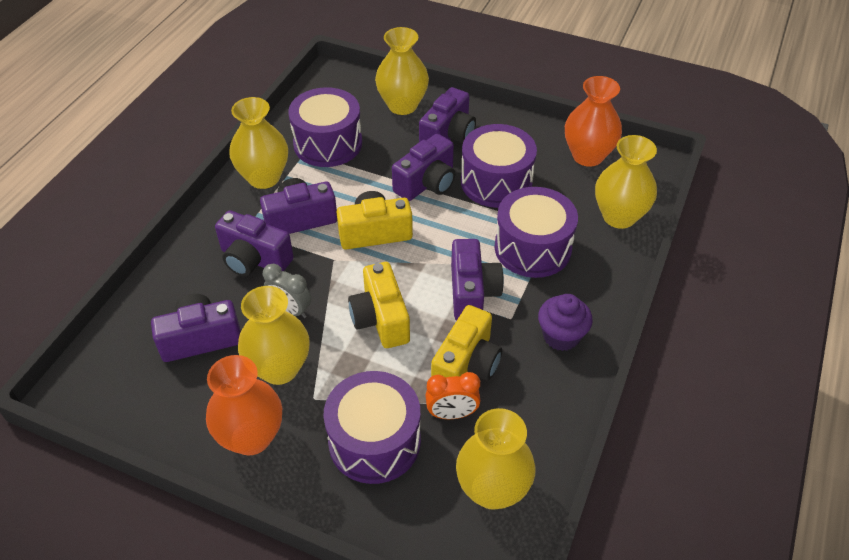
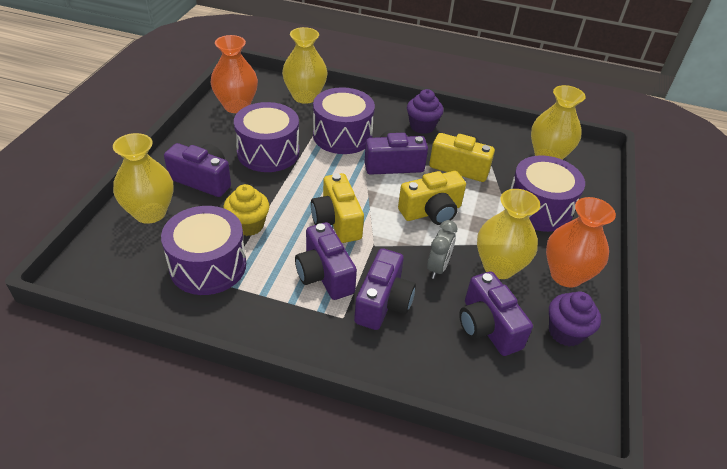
camera: 100 degrees left, 5 degrees down
yellow vase [229,97,288,189] -> none
purple camera [392,134,455,201] -> none
orange clock [425,372,480,419] -> none
none -> yellow cupcake [223,184,270,236]
none -> purple cupcake [549,291,601,347]

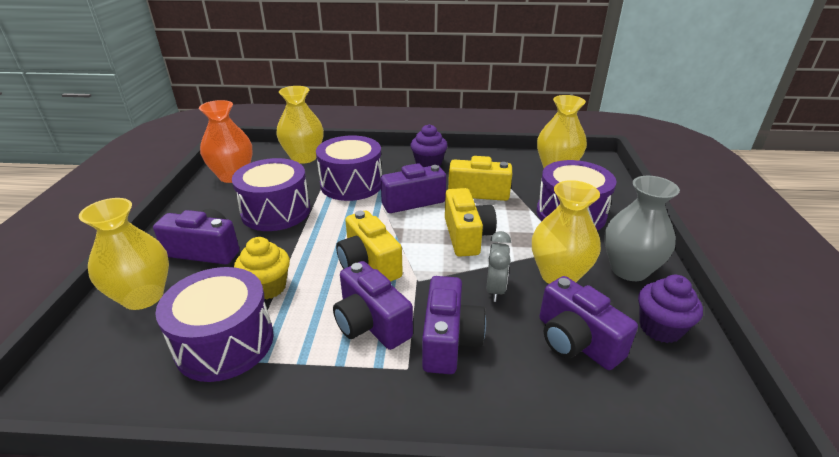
camera: 10 degrees left, 10 degrees down
yellow camera [398,171,466,225] -> yellow camera turned 60 degrees counterclockwise [445,188,497,257]
orange vase [546,197,616,288] -> grey vase [604,176,680,281]

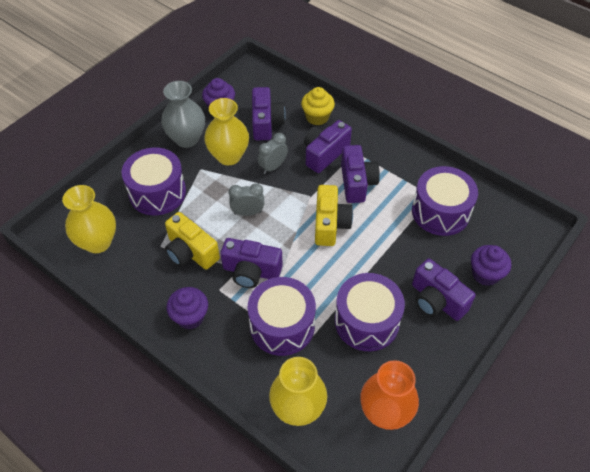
camera: 145 degrees left, 20 degrees up
yellow vase [79,198,169,310] -> purple cupcake [471,245,511,286]
yellow cupcake [234,237,290,300] -> yellow cupcake moved to [301,87,335,125]
yellow camera [445,188,497,257] -> grey clock [229,183,264,216]

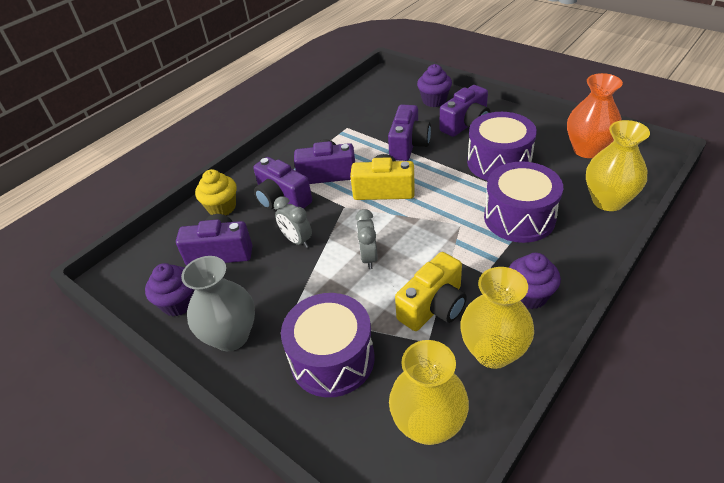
camera: 85 degrees left, 10 degrees down
yellow vase [205,98,249,165] -> yellow vase moved to [460,267,534,369]
purple camera [221,238,283,288] -> purple camera moved to [388,104,431,161]
purple drum [412,166,478,236] -> none

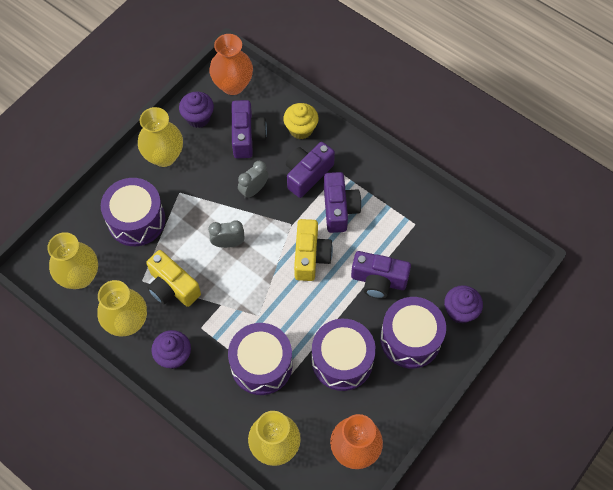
camera: 85 degrees right, 20 degrees up
grey vase [181,256,255,351] -> yellow vase [138,107,183,167]
purple camera [439,85,491,137] -> purple drum [380,297,446,368]
none -> orange vase [209,34,253,95]

